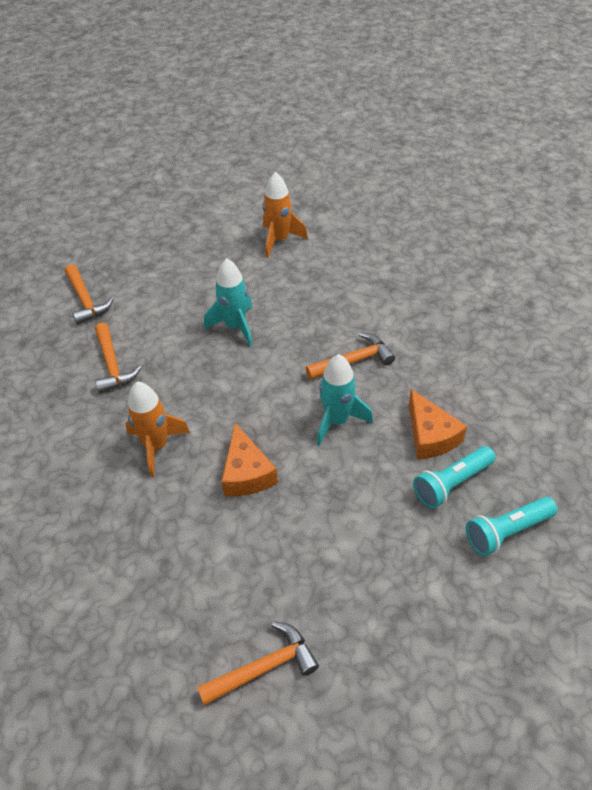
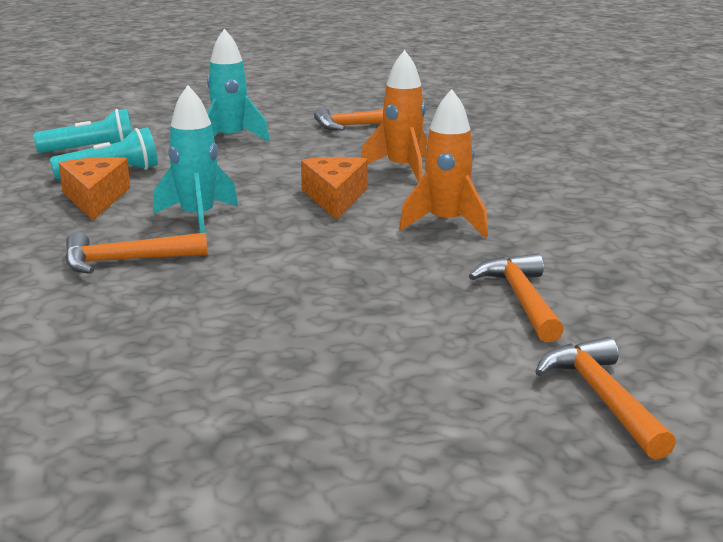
camera: 170 degrees left, 25 degrees down
turquoise rocket [204,258,253,346] -> turquoise rocket moved to [207,29,270,142]
orange rocket [263,172,308,258] -> orange rocket moved to [361,50,427,182]

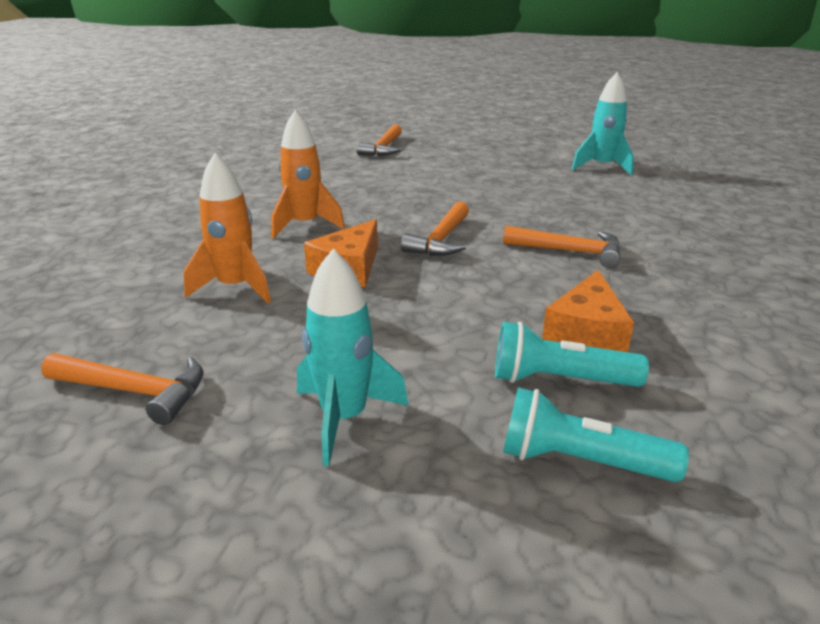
camera: 150 degrees left, 5 degrees up
turquoise rocket [153,85,238,233] -> turquoise rocket moved to [572,72,634,175]
orange hammer [469,253,564,342] -> orange hammer moved to [401,201,469,256]

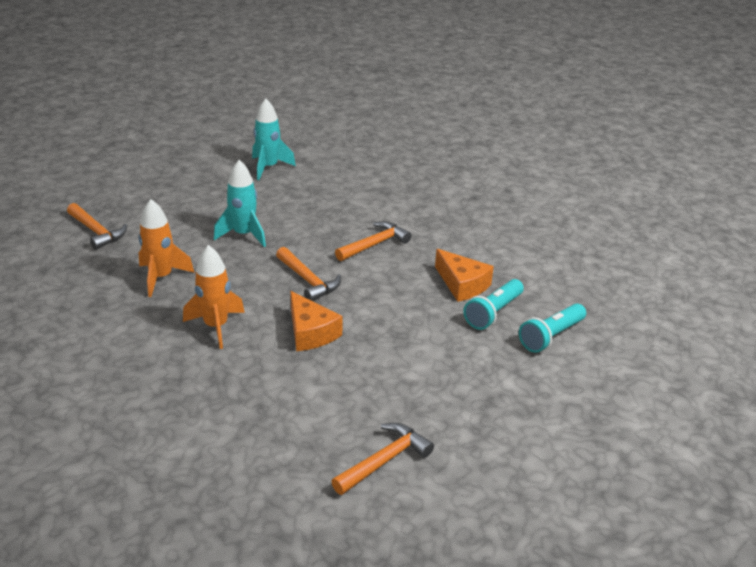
camera: 60 degrees left, 5 degrees up
orange rocket [183,153,271,303] -> orange rocket moved to [138,199,194,297]
turquoise rocket [297,249,409,466] -> turquoise rocket moved to [214,160,266,247]

